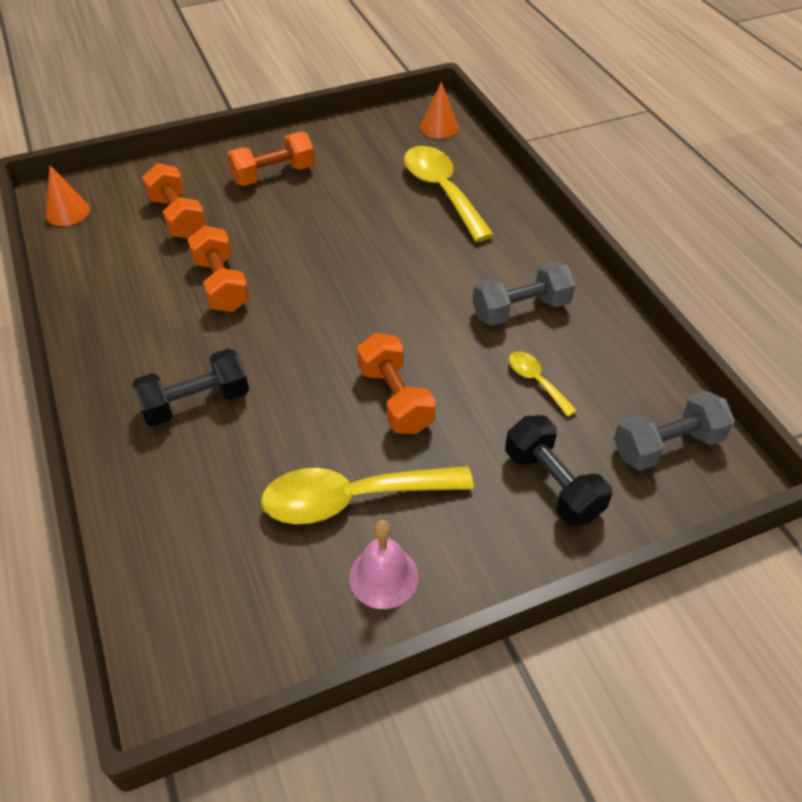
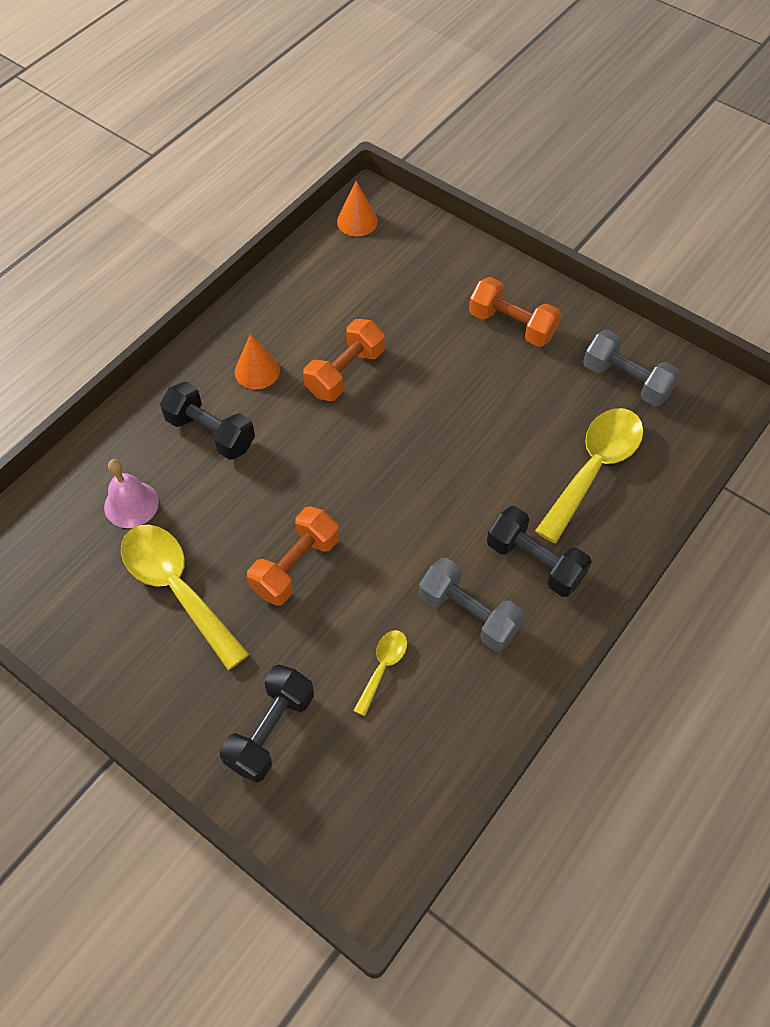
camera: 60 degrees right, 10 degrees up
orange dumbbell [142,163,207,238] -> none
pink bell [349,520,419,609] -> pink bell moved to [104,459,159,528]
orange cone [420,82,459,139] -> orange cone moved to [235,333,280,389]
grey dumbbell [614,391,735,471] -> grey dumbbell moved to [583,330,681,406]
none -> black dumbbell [487,506,592,597]

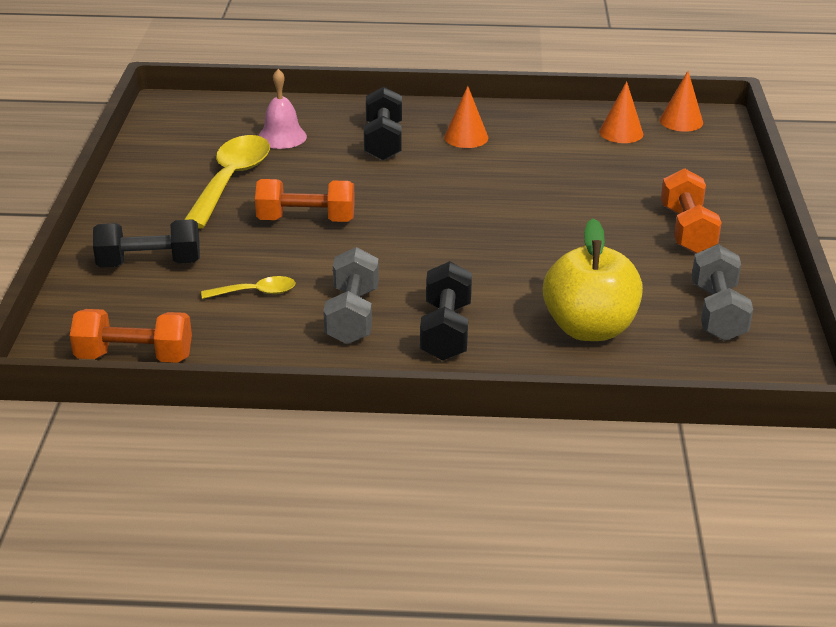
camera: 55 degrees right, 25 degrees down
orange dumbbell [303,319,385,401] -> orange dumbbell moved to [70,309,192,363]
yellow spoon [535,408,643,543] -> yellow apple [543,218,643,341]
none -> orange cone [599,81,643,143]

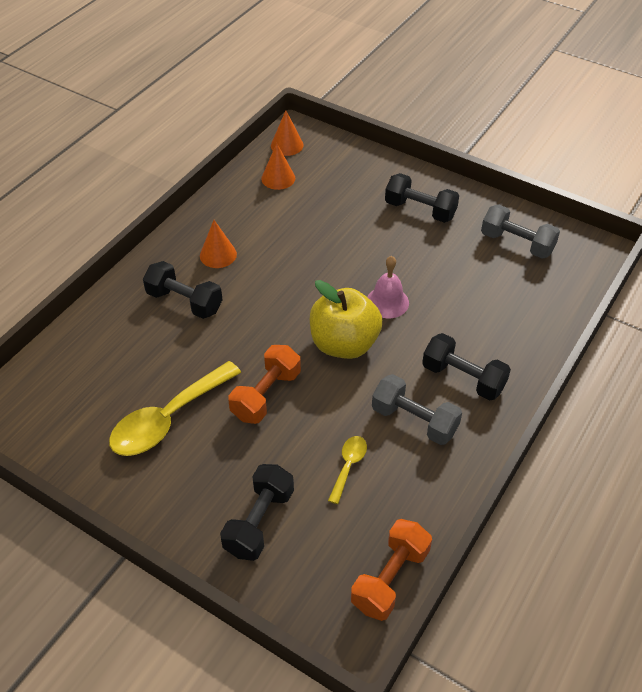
camera: 60 degrees left, 15 degrees up
yellow spoon [184,135,270,229] -> yellow spoon turned 90 degrees counterclockwise [109,361,241,456]
pink bell [258,69,307,149] -> pink bell moved to [368,256,409,318]
yellow apple [543,218,643,341] -> yellow apple moved to [310,280,382,359]
orange dumbbell [661,168,722,253] -> black dumbbell [385,173,459,223]

